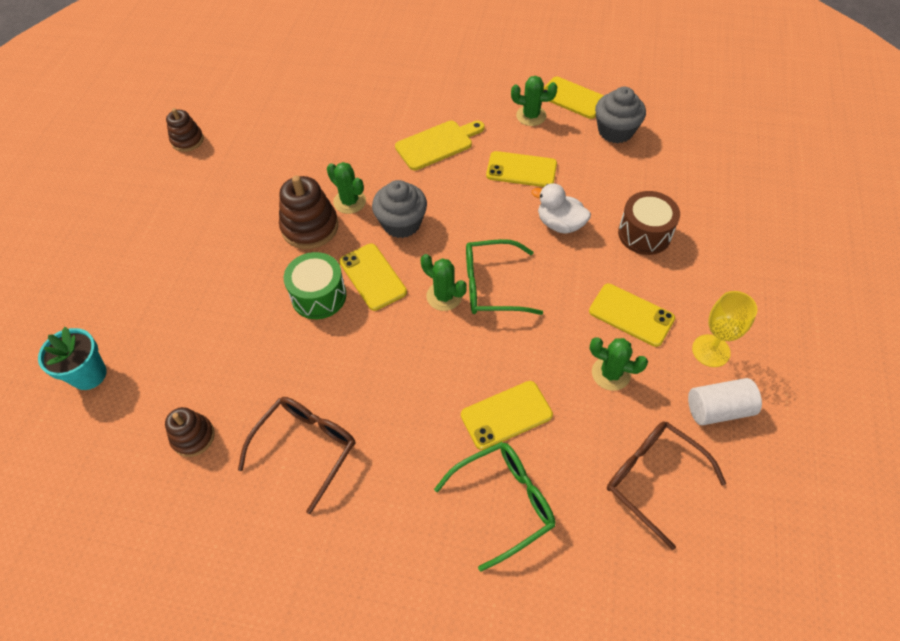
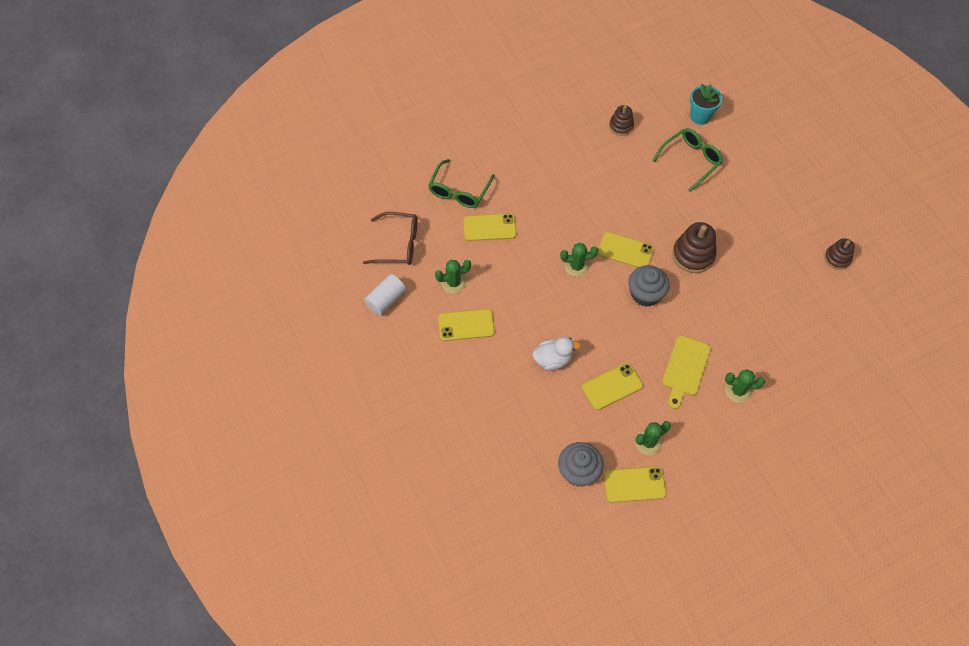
camera: 140 degrees right, 5 degrees up
brown glasses [238,397,355,514] -> none
green drum [284,252,347,319] -> none
green cactus [327,162,366,214] -> green cactus moved to [725,369,765,403]
yellow phone [461,381,553,450] -> yellow phone turned 60 degrees clockwise [464,214,516,241]
green glasses [466,239,543,315] -> green glasses moved to [652,128,723,192]
brown drum [618,191,680,255] -> none
yellow goblet [692,291,758,367] -> none

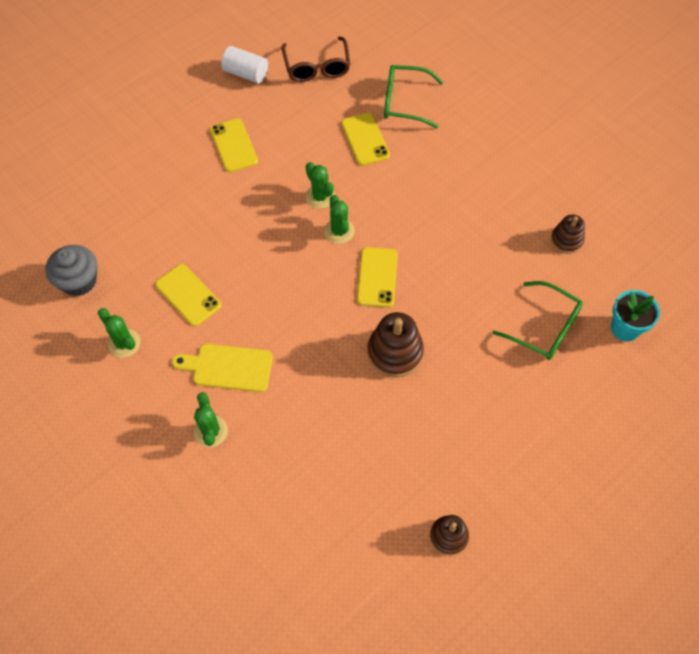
camera: 75 degrees right, 0 degrees up
green cactus [435,260,471,294] -> green cactus moved to [306,162,335,209]
white duck [533,337,581,371] -> none
yellow phone [604,466,667,503] -> none
grey cupcake [628,265,670,307] -> none

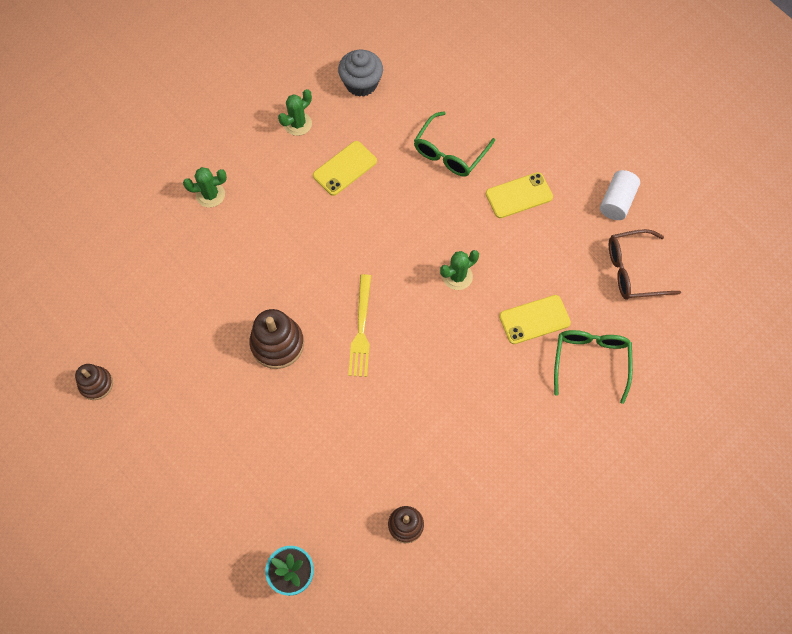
camera: 90 degrees right, 5 degrees up
yellow cutting board [172,344,273,392] -> none
green cactus [324,195,355,244] -> none
yellow phone [357,247,398,307] -> yellow fork [348,274,371,377]
green glasses [492,281,583,360] -> green glasses moved to [414,111,495,176]

